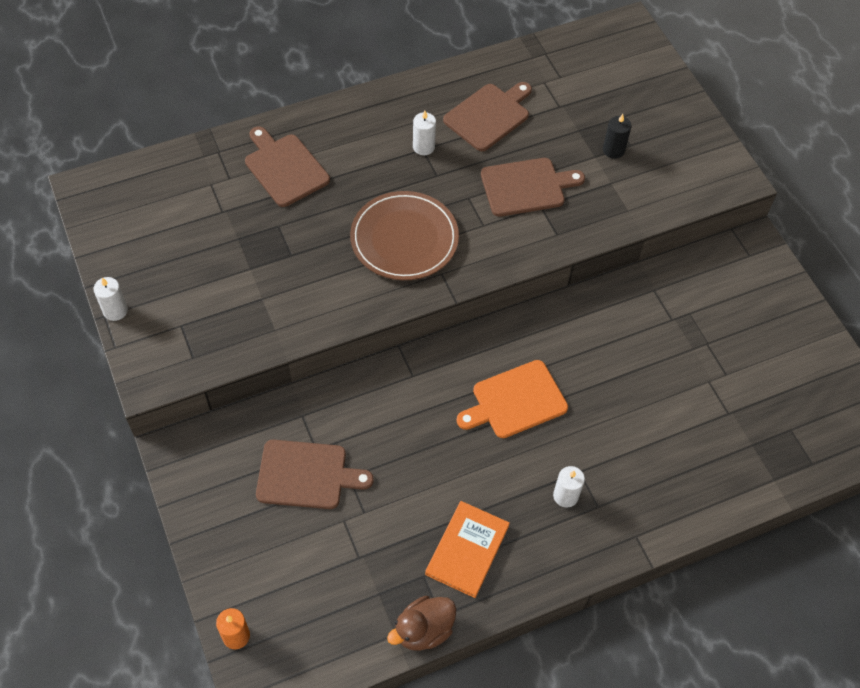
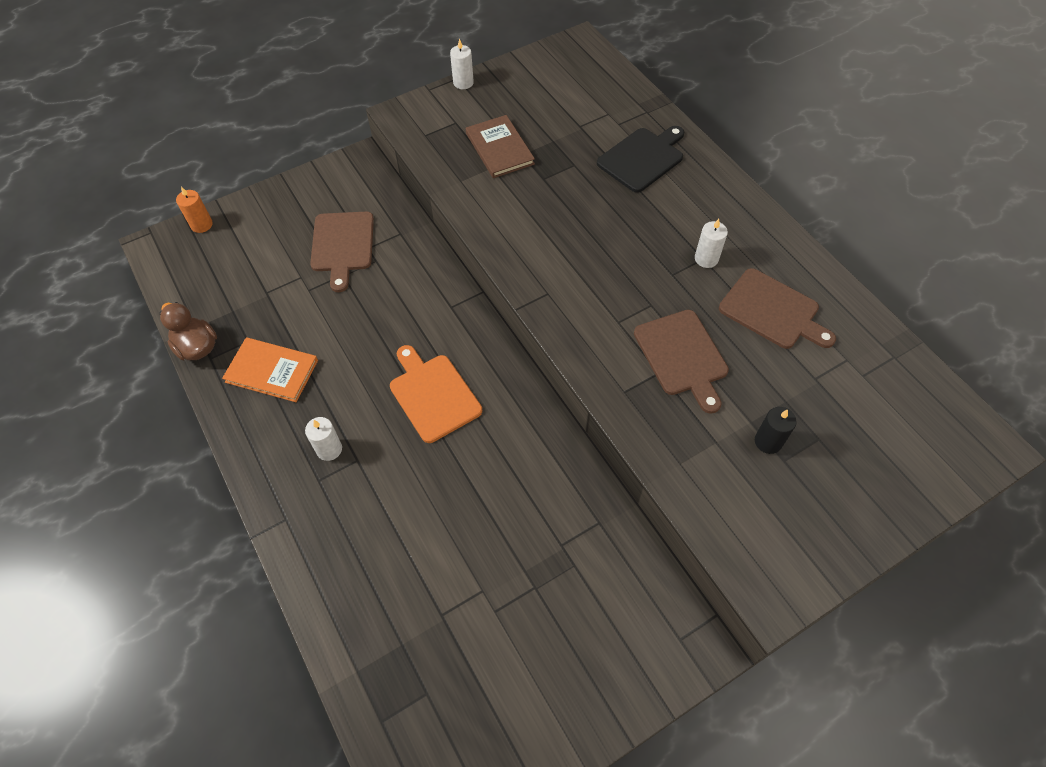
camera: 85 degrees right, 0 degrees up
brown cutting board [245,127,330,207] -> black cutting board [597,126,684,193]
brown plate [350,191,459,280] -> none
none -> brown book [466,115,535,178]

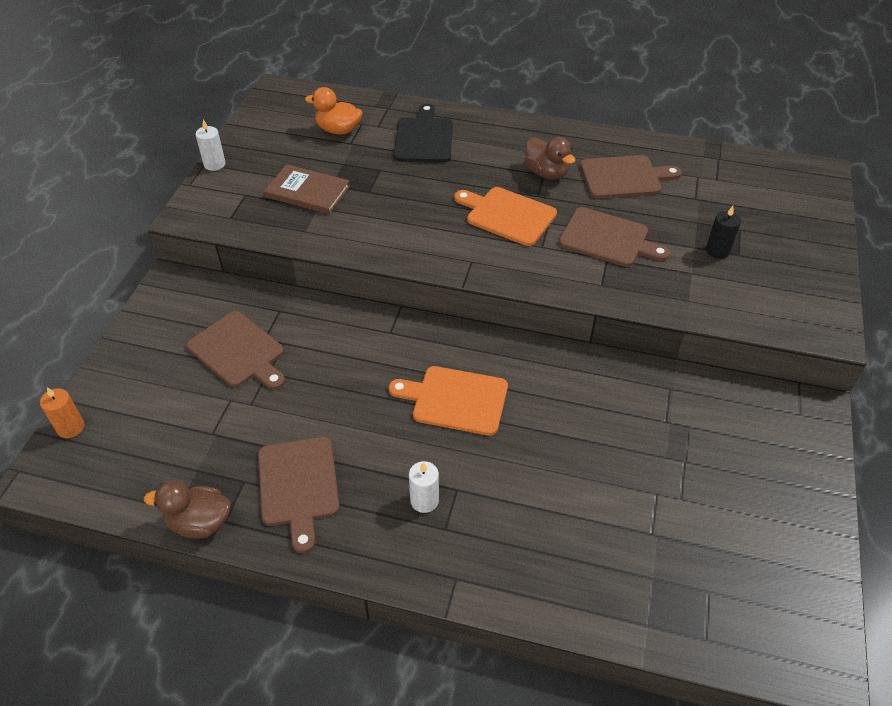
camera: 45 degrees left, 10 degrees down
orange book [222,337,318,402] -> brown cutting board [258,437,340,553]
white candle [695,219,728,268] -> brown duck [525,137,576,180]
none -> orange duck [305,87,362,134]
none -> orange cutting board [454,187,557,246]

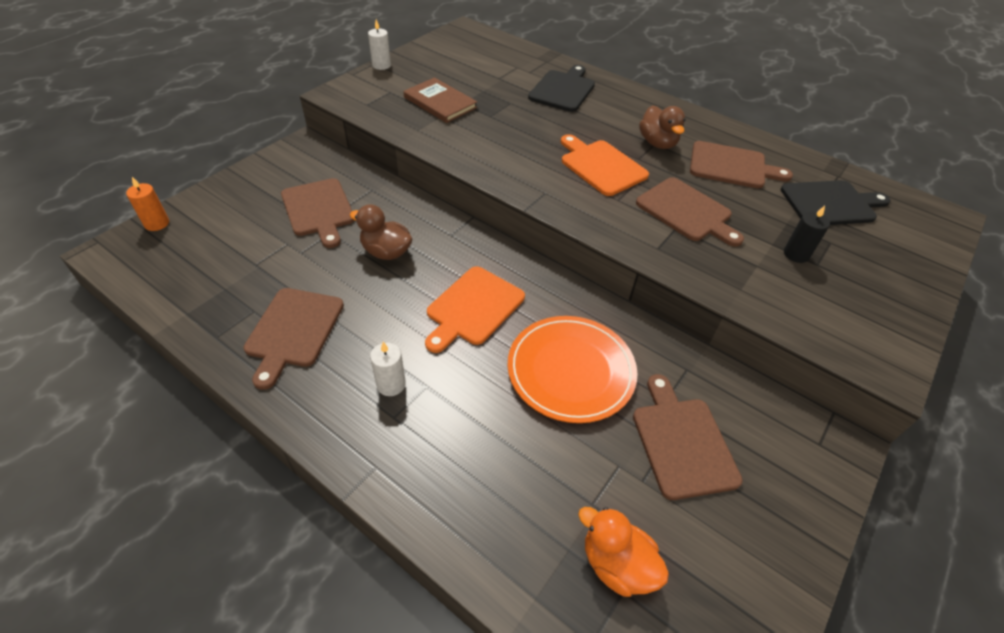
camera: 20 degrees right, 0 degrees up
brown duck [144,480,231,539] -> brown duck moved to [350,204,412,260]
orange duck [305,87,362,134] -> orange duck moved to [578,507,669,597]
orange cutting board [389,366,508,436] -> orange cutting board turned 90 degrees counterclockwise [425,266,525,353]
none -> orange plate [508,316,638,423]
none -> brown cutting board [633,374,743,500]
none -> black cutting board [781,180,890,225]

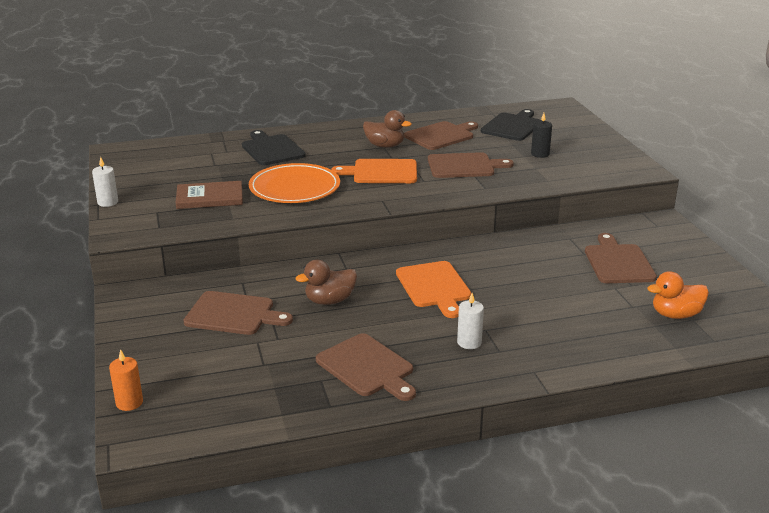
camera: 50 degrees left, 20 degrees down
orange plate [508,316,638,423] -> orange plate moved to [249,163,340,203]
brown cutting board [633,374,743,500] -> brown cutting board turned 60 degrees clockwise [585,233,657,283]

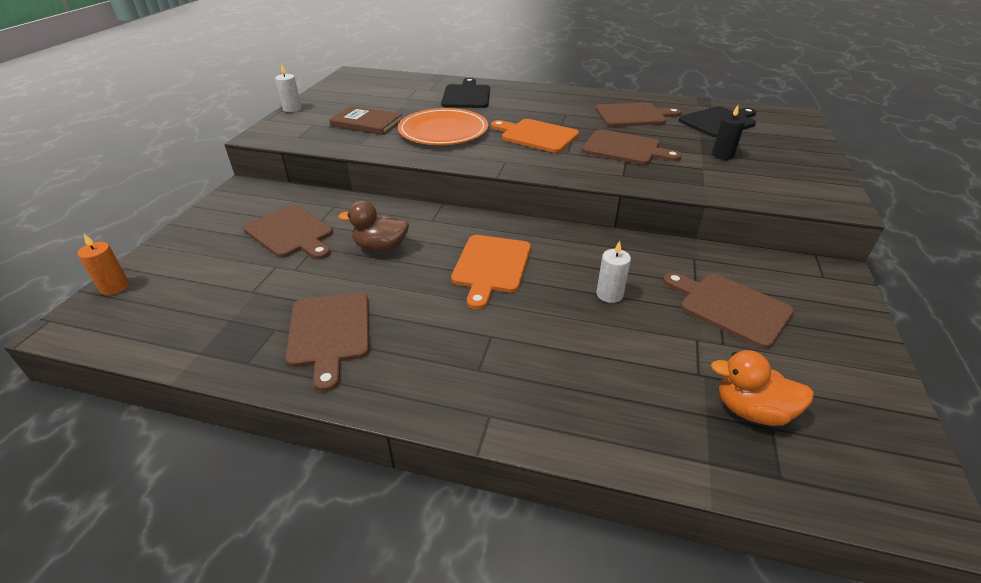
camera: 30 degrees right, 10 degrees up
brown duck [363,110,412,148] -> none
white candle [457,293,484,349] -> white candle moved to [596,241,631,303]
brown cutting board [585,233,657,283] -> brown cutting board turned 75 degrees counterclockwise [663,272,794,349]

